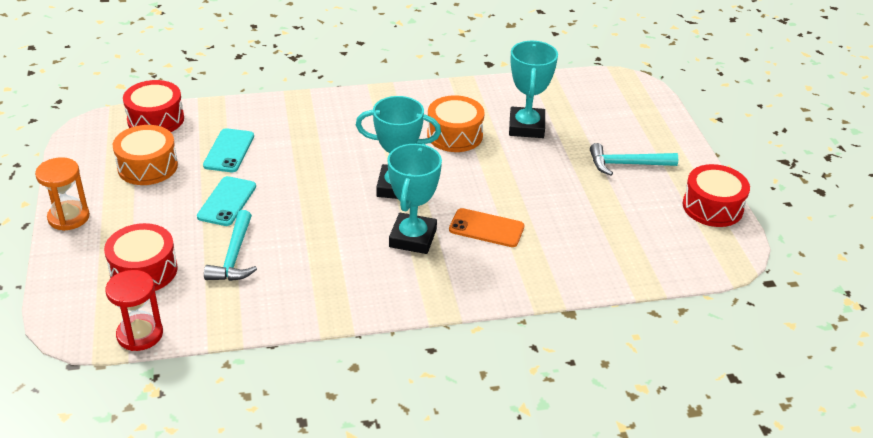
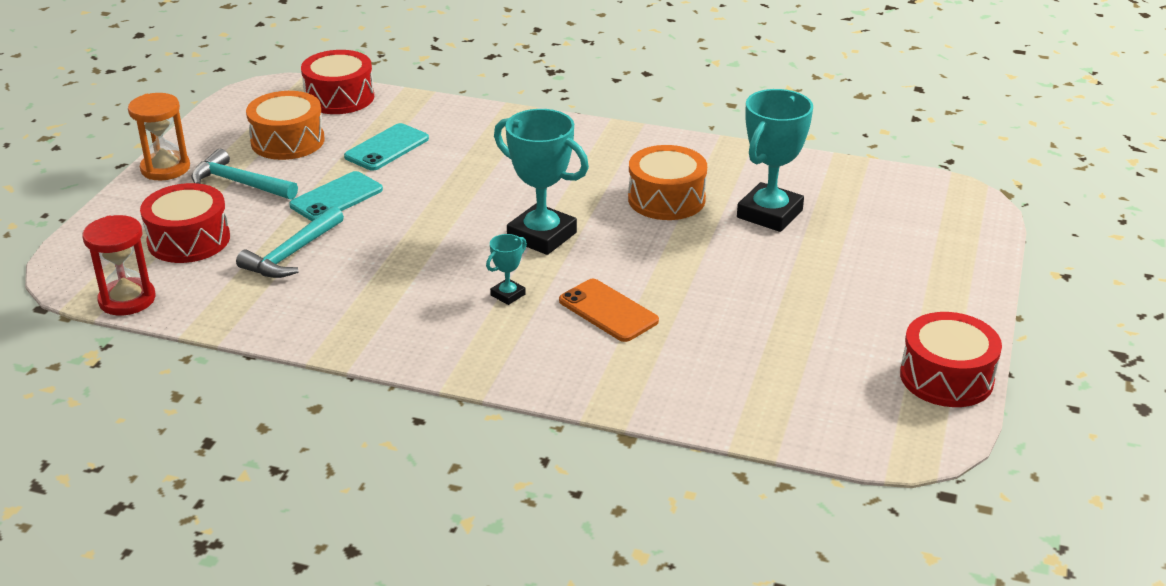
camera: 30 degrees right, 5 degrees down
turquoise trophy [387,144,442,254] -> turquoise trophy [486,234,527,305], size x0.47
turquoise hammer [590,143,678,175] -> turquoise hammer moved to [192,149,298,200]

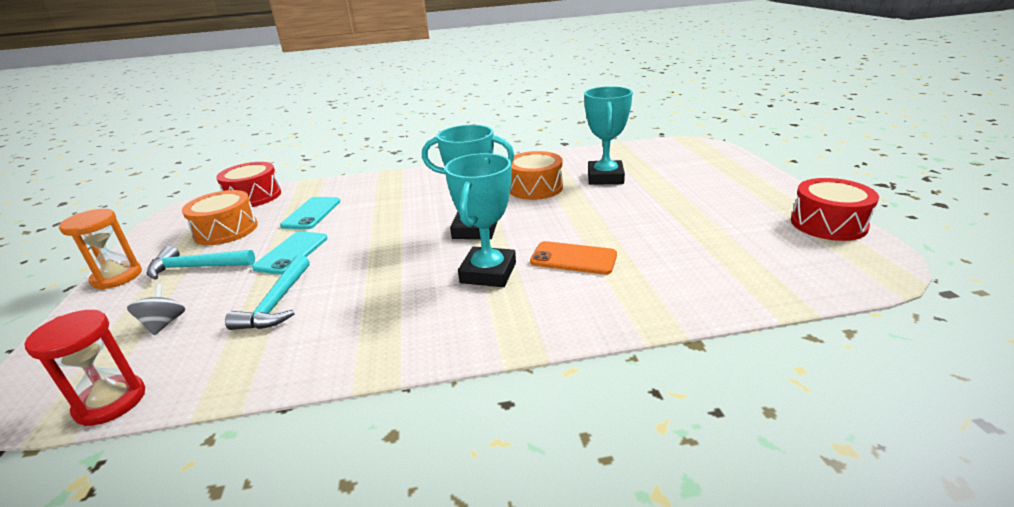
camera: 25 degrees left, 5 degrees down
red drum [140,183,230,263] -> grey spinning top [127,284,185,335]
turquoise trophy [486,234,527,305] -> turquoise trophy [445,153,516,287], size x2.14

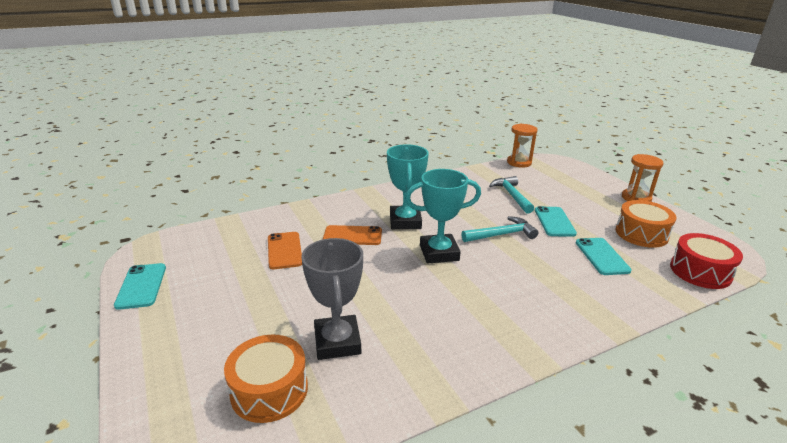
camera: 160 degrees right, 0 degrees up
red hourglass [25,310,145,426] -> orange hourglass [507,124,538,168]
grey spinning top [127,284,185,335] -> none
turquoise hammer [147,246,255,280] -> turquoise hammer moved to [462,216,538,242]
orange drum [510,151,563,200] -> orange drum moved to [224,335,308,423]
turquoise trophy [584,86,633,185] -> grey trophy [301,238,363,360]
red drum [791,178,879,241] -> turquoise phone [114,263,166,310]
none -> orange phone [268,232,302,269]

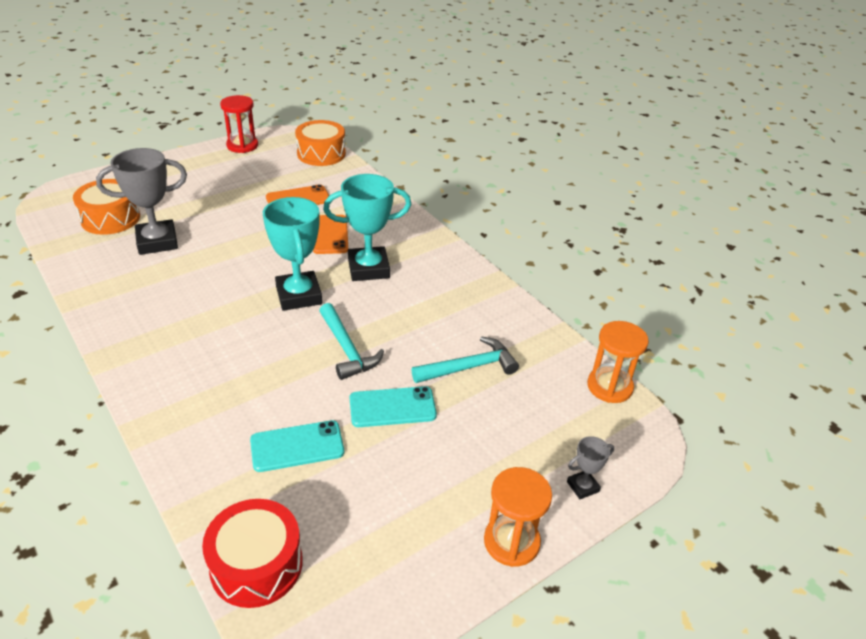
camera: 80 degrees right, 10 degrees up
turquoise phone [114,263,166,310] -> red hourglass [220,95,258,153]
orange drum [616,200,676,248] -> orange drum moved to [295,120,346,166]
none -> grey trophy [567,436,614,499]

